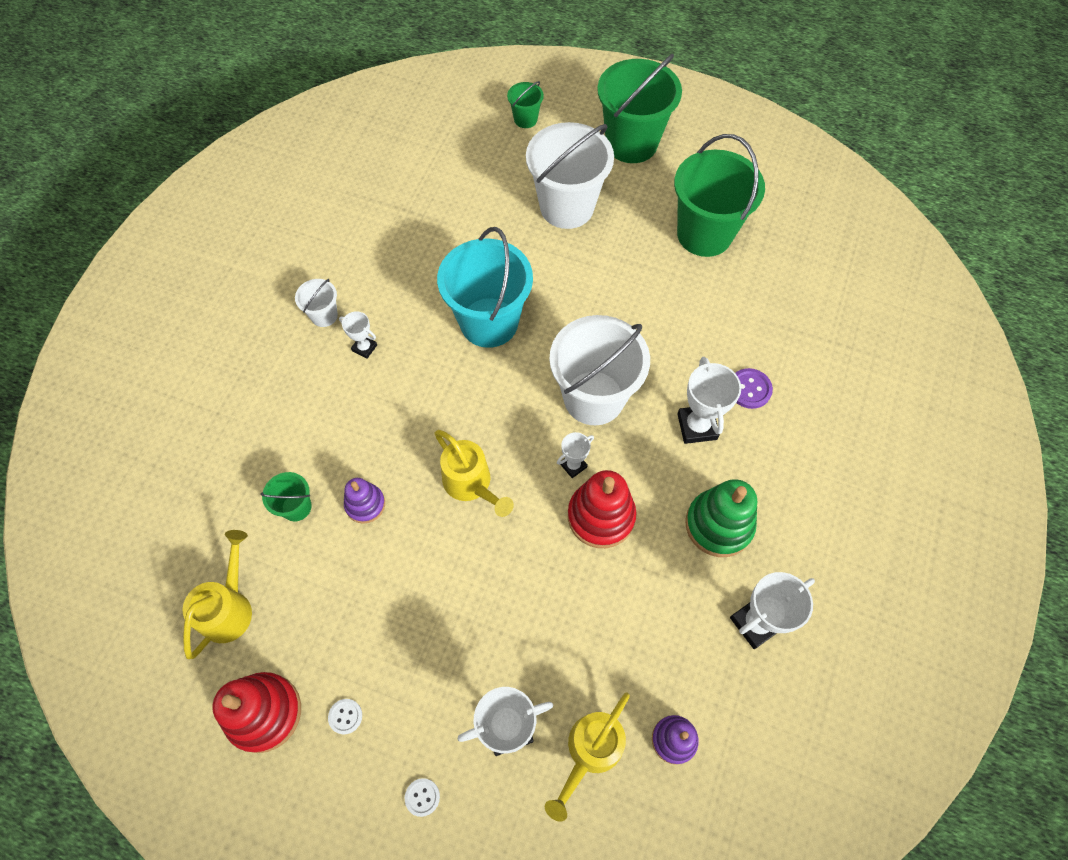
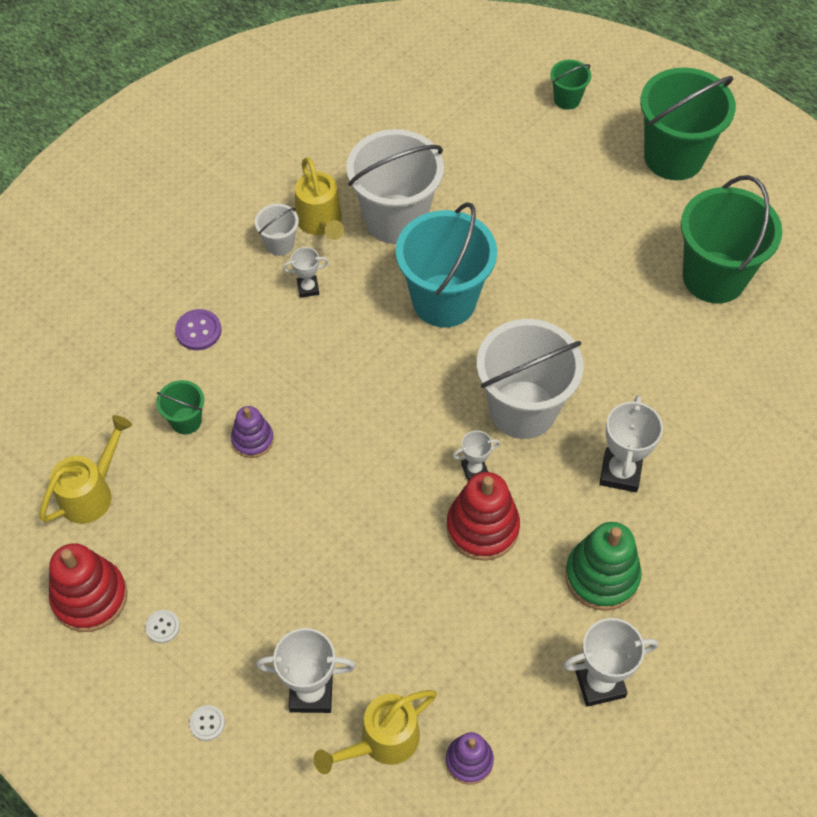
camera: 20 degrees right, 5 degrees down
white trophy [339,311,377,359] -> white trophy turned 60 degrees counterclockwise [283,247,329,298]
yellow watering can [434,430,514,517] -> yellow watering can moved to [295,157,344,240]
white bucket [526,122,614,229] -> white bucket moved to [346,129,444,244]
purple button [736,368,773,409] -> purple button moved to [175,309,221,350]

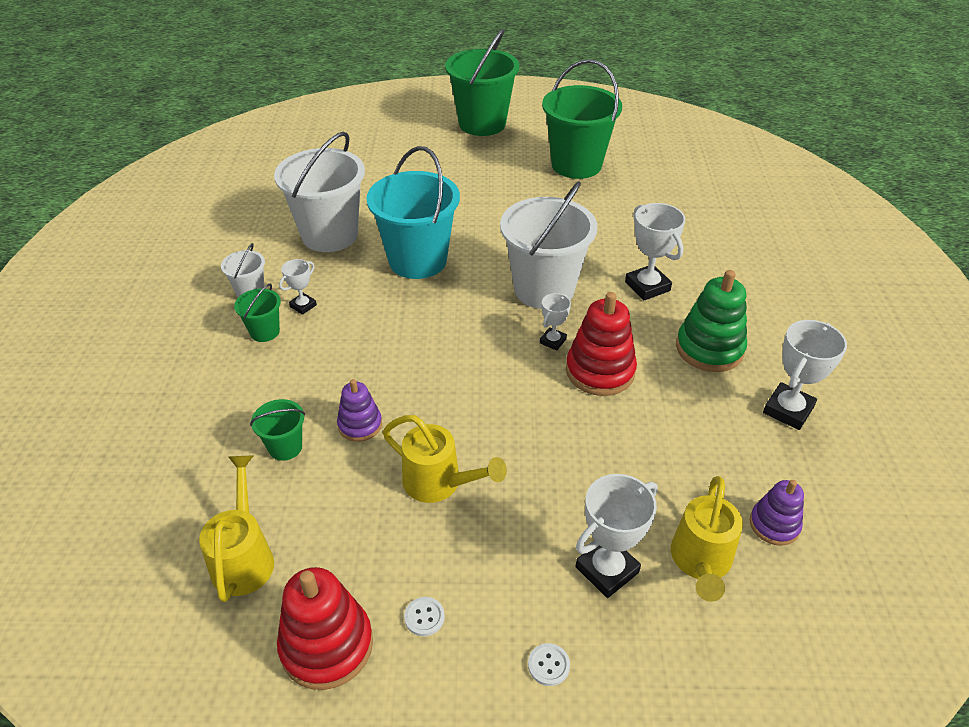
camera: 40 degrees left, 15 degrees down
purple button [175,309,221,350] -> none
yellow watering can [295,157,344,240] -> yellow watering can moved to [383,415,507,503]
green bucket [550,60,591,110] -> green bucket moved to [234,284,281,342]

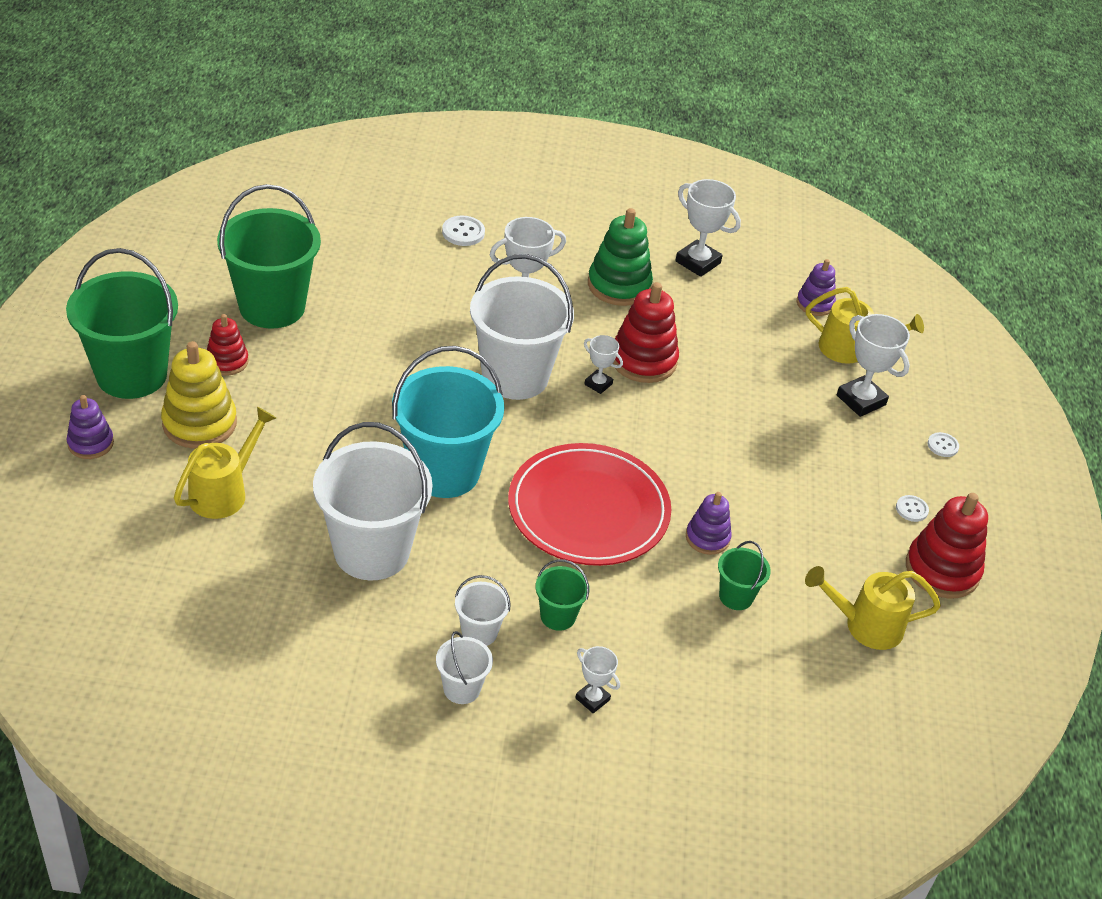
camera: 90 degrees left, 0 degrees up
white trophy [279,259,317,315] -> white trophy moved to [575,646,620,713]
yellow watering can [383,415,507,503] -> yellow watering can moved to [174,407,276,519]
none -> purple stacking toy [67,395,114,459]
none -> yellow stacking toy [161,341,237,449]
none -> red stacking toy [207,314,249,376]
none -> white bucket [436,631,493,704]
none -> white button [442,216,485,246]
none -> red plate [508,443,671,566]

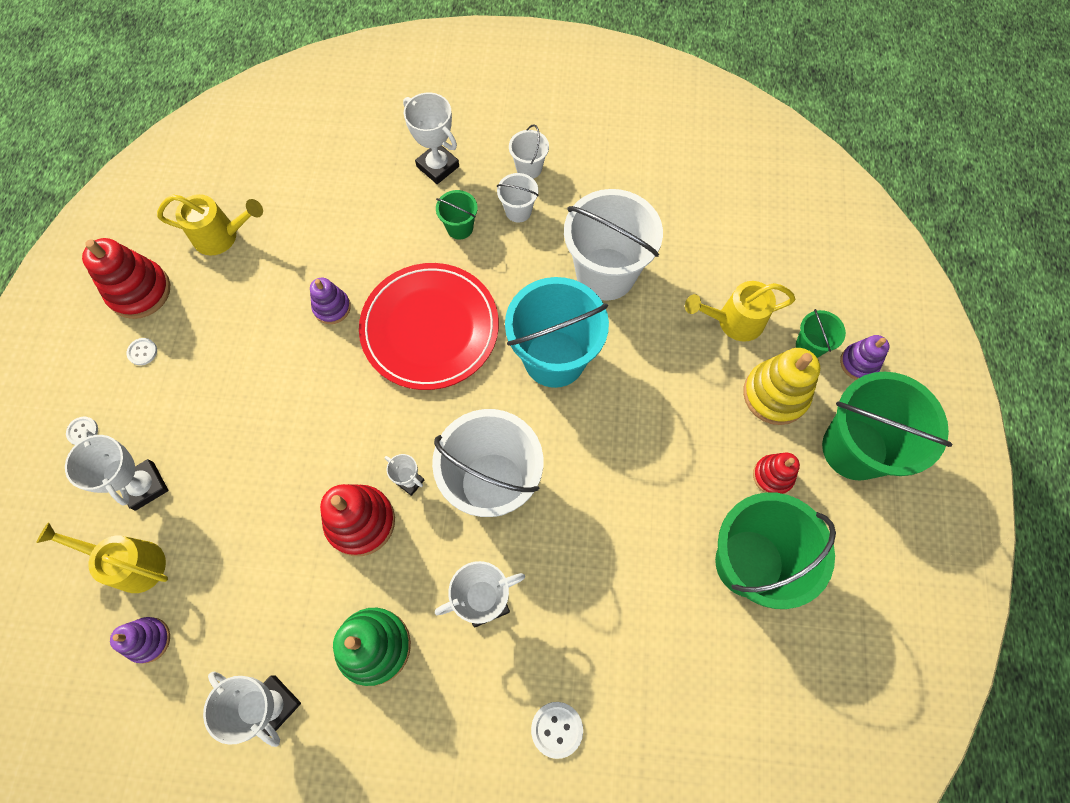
camera: 175 degrees left, 25 degrees up
yellow watering can [174,407,276,519] -> yellow watering can turned 45 degrees clockwise [685,281,796,341]
white trophy [575,646,620,713] -> white trophy [403,93,459,184], size x1.76
green bucket [718,541,771,610] -> green bucket moved to [796,309,846,358]

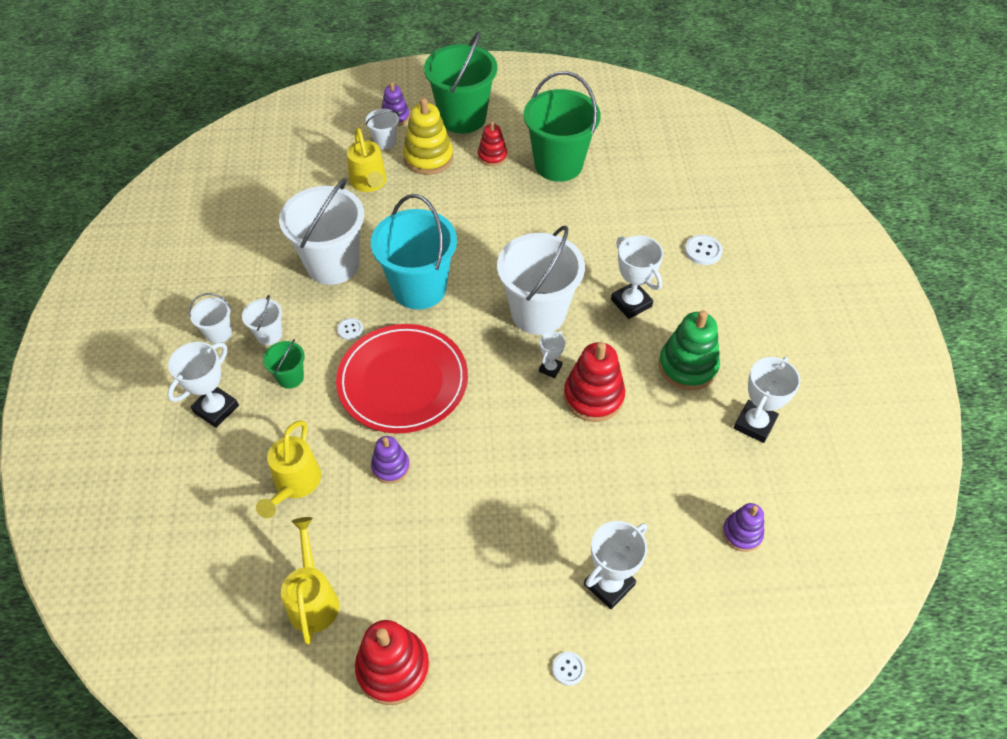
camera: 100 degrees left, 15 degrees down
yellow watering can [36,522,168,593] -> yellow watering can moved to [256,420,321,518]
white button [127,338,157,365] -> white button moved to [337,318,363,340]
green bucket [796,309,846,358] -> white bucket [366,109,399,150]

